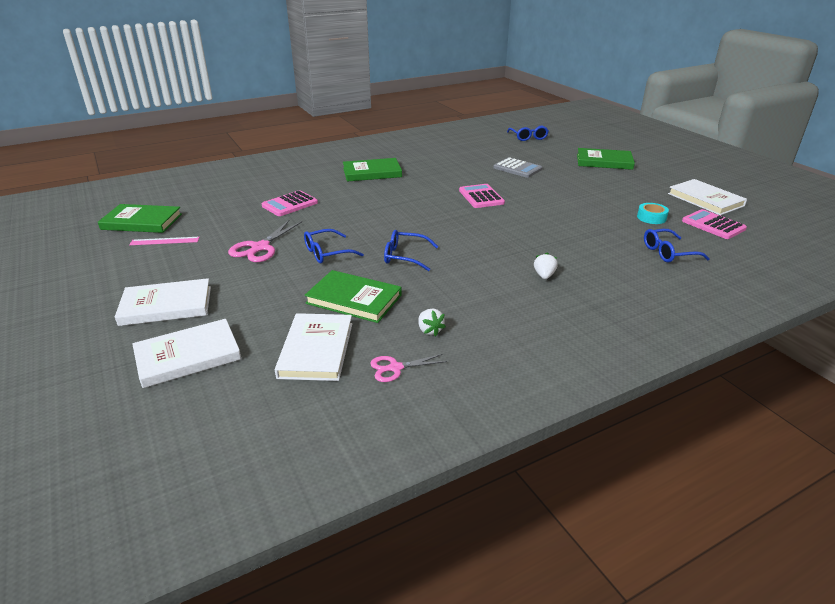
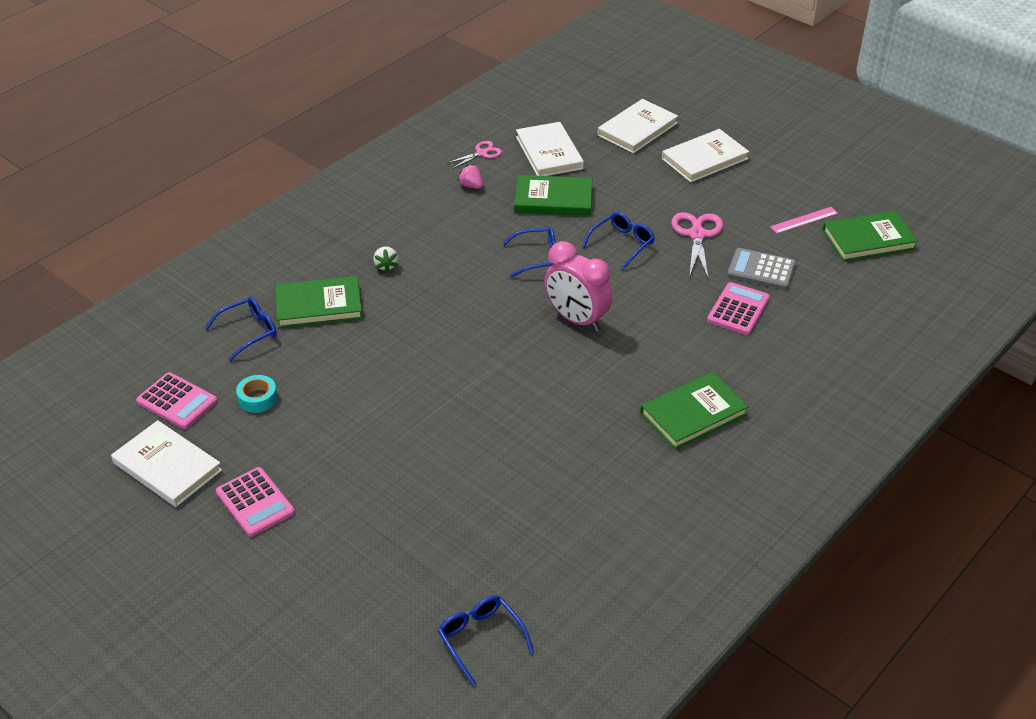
camera: 160 degrees right, 10 degrees up
white strawberry [418,309,446,337] -> pink strawberry [458,164,483,189]
pink calculator [459,184,505,208] -> pink calculator moved to [216,467,295,537]
grey calculator [493,157,542,178] -> grey calculator moved to [727,248,796,290]
green book [577,148,635,170] -> green book moved to [275,276,363,328]
none -> pink clock [544,241,612,332]

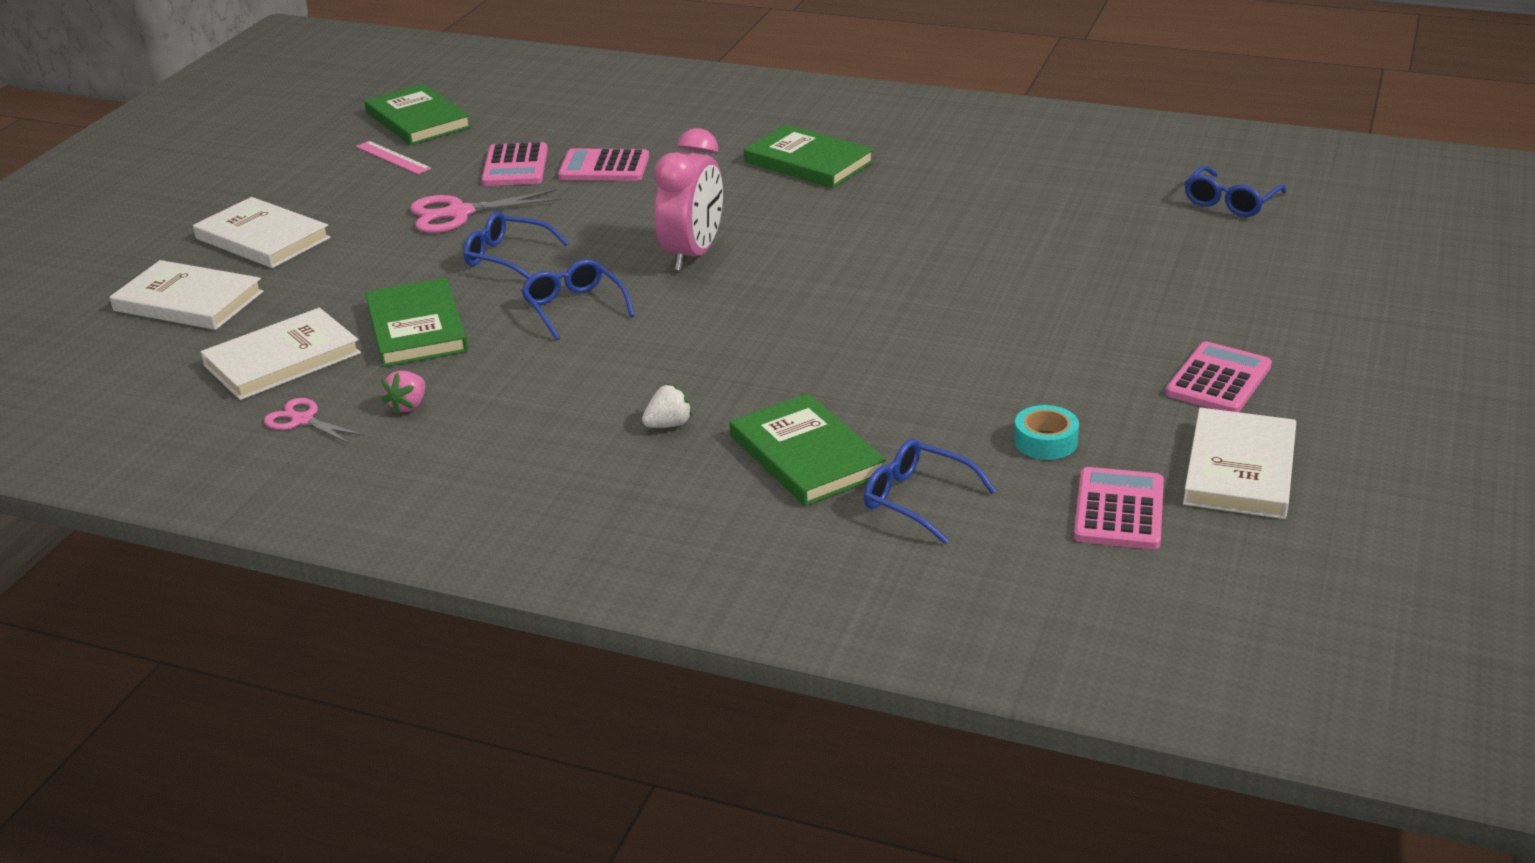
camera: 110 degrees left, 10 degrees down
grey calculator [727,248,796,290] -> pink calculator [482,142,548,186]

